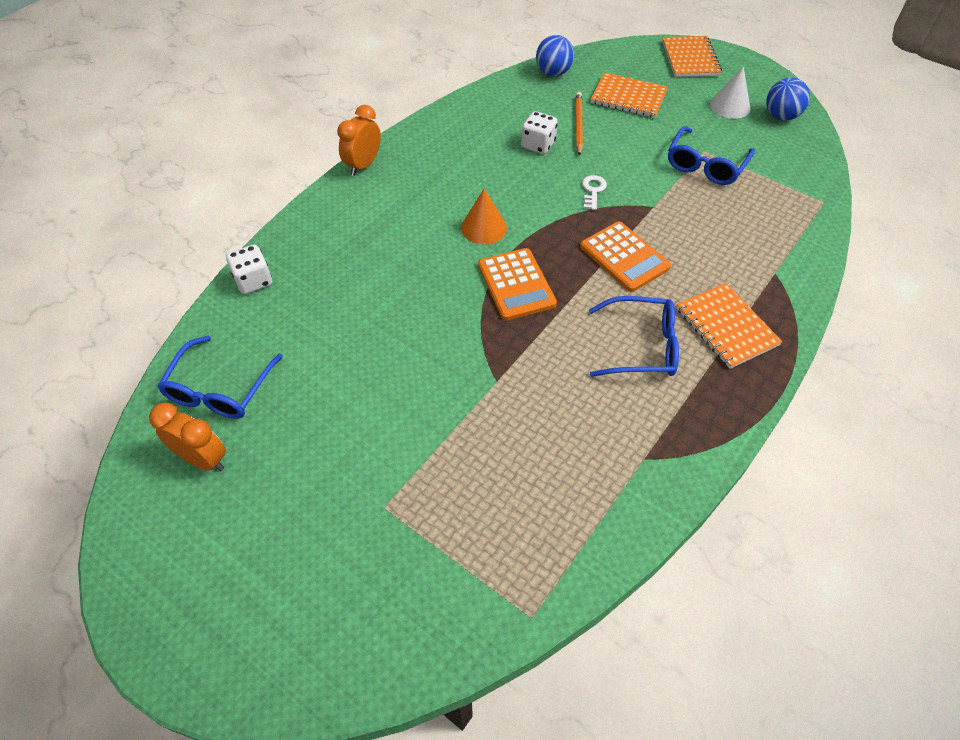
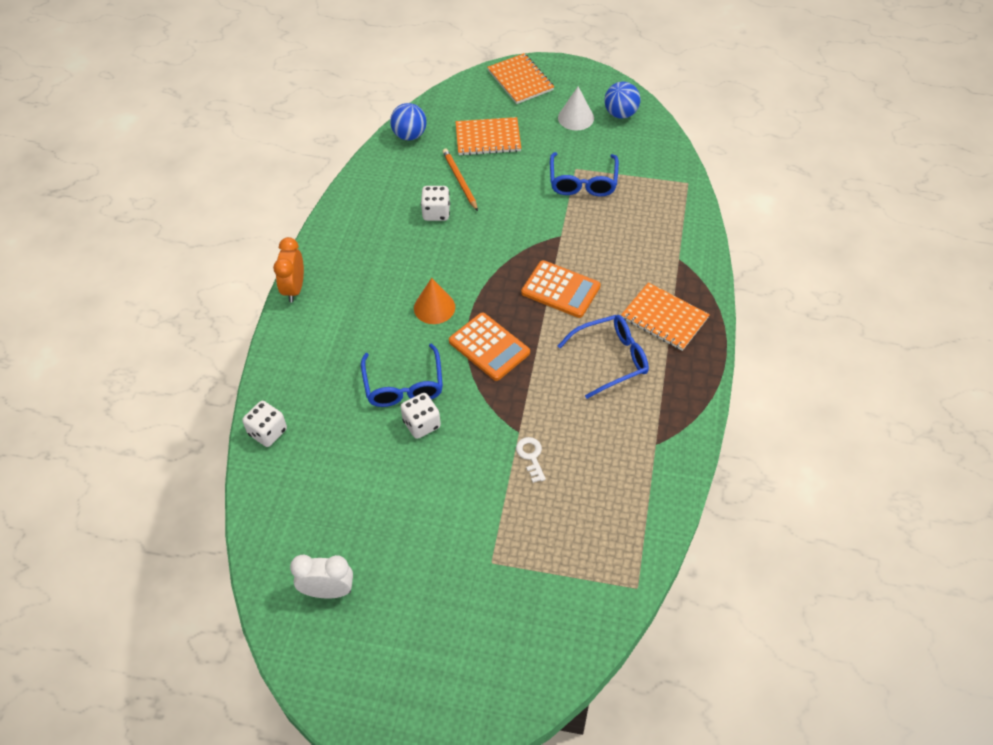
camera: 25 degrees left, 0 degrees up
orange clock [149,403,226,471] -> white clock [290,555,353,598]
blue glasses [157,336,283,419] -> blue glasses moved to [361,343,443,407]
white key [582,175,607,210] -> white key moved to [516,437,546,483]
none -> white dice [400,393,441,439]

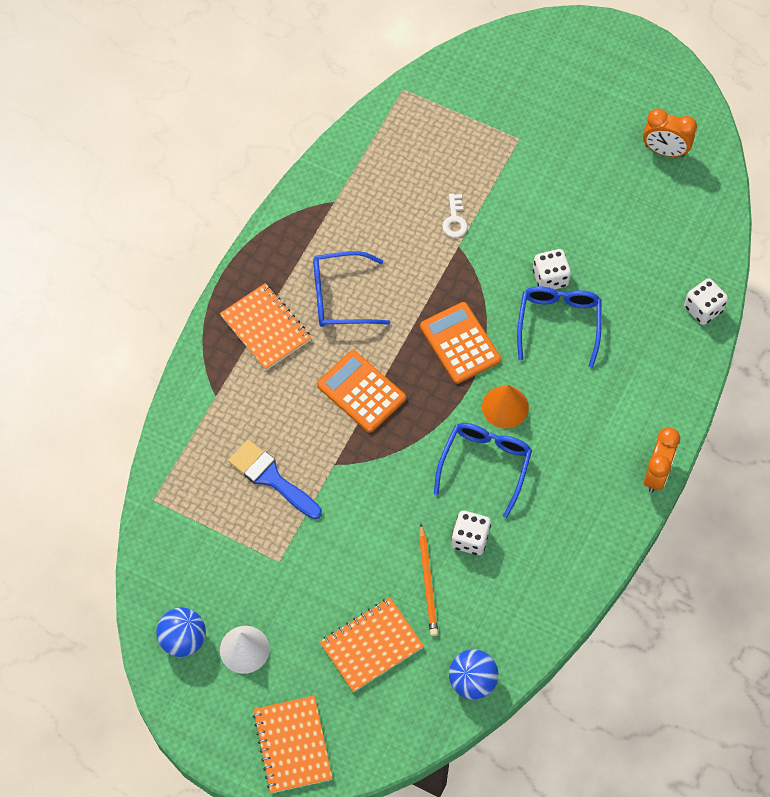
camera: 165 degrees left, 10 degrees up
white clock [290,555,353,598] -> orange clock [643,109,697,157]
orange notebook [456,117,521,156] -> orange notebook turned 45 degrees counterclockwise [320,598,424,692]
blue glasses [550,152,619,197] -> blue glasses moved to [434,423,532,518]
none -> blue brush [228,439,322,519]

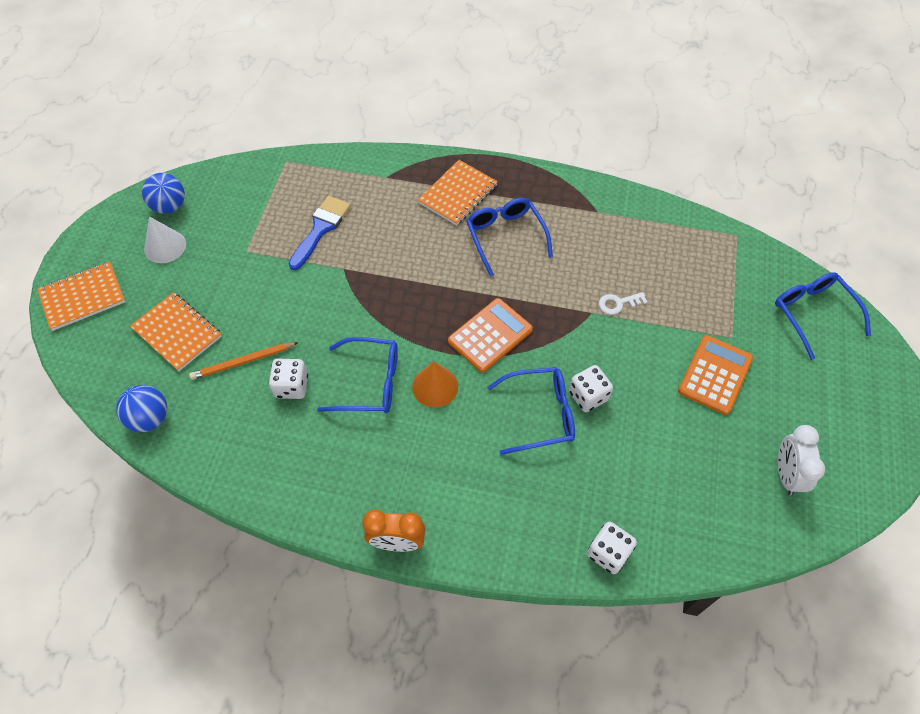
camera: 75 degrees right, 5 degrees down
orange calculator [317,350,406,433] -> orange calculator moved to [678,335,753,415]
orange clock [643,109,697,157] -> white clock [778,425,825,496]
none -> blue glasses [775,272,871,360]

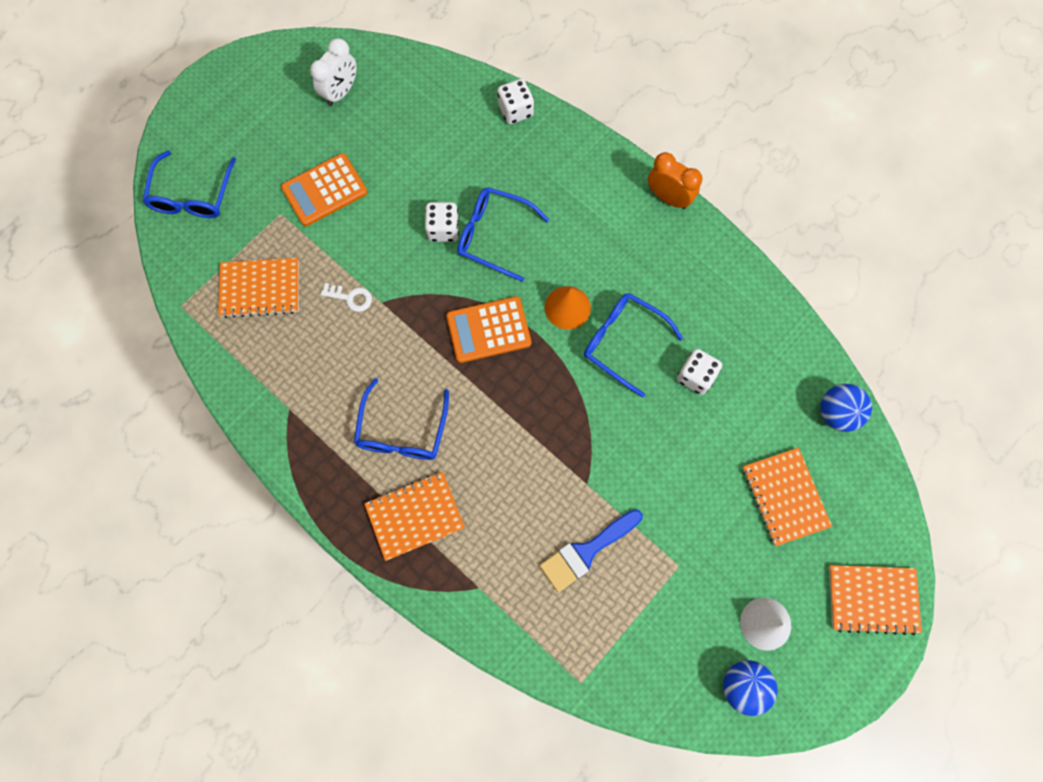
camera: 150 degrees left, 15 degrees up
orange pencil [189,342,299,380] -> none
none -> orange notebook [218,258,299,318]

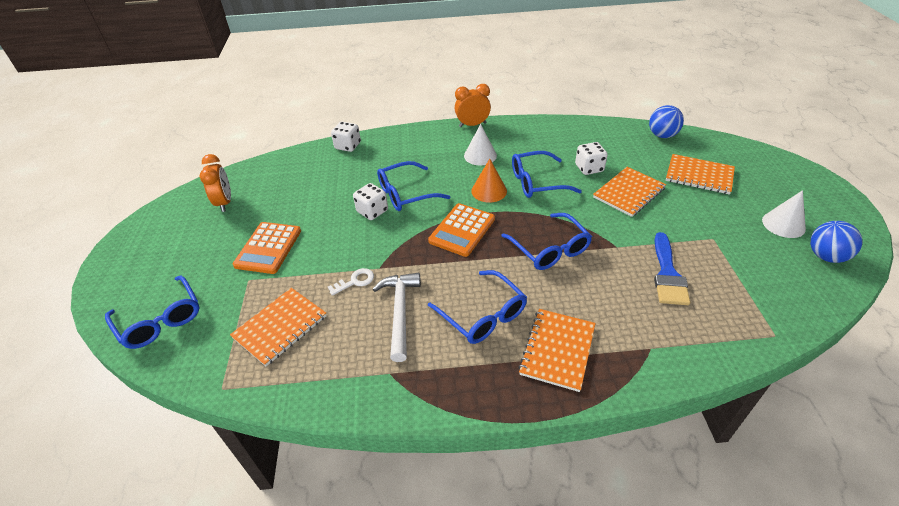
camera: 45 degrees left, 30 degrees down
white clock [310,38,357,106] -> orange clock [200,154,231,212]
orange notebook [829,565,922,635] -> orange notebook moved to [593,167,666,217]
none -> white hammer [373,273,421,362]
none -> white cone [464,124,497,165]
none -> blue glasses [501,213,592,270]

